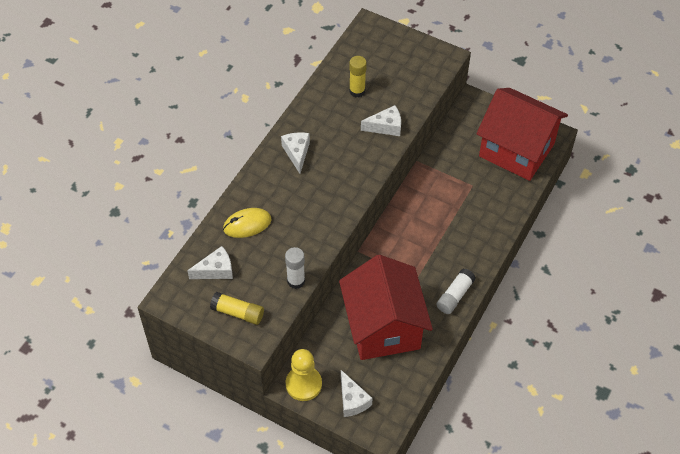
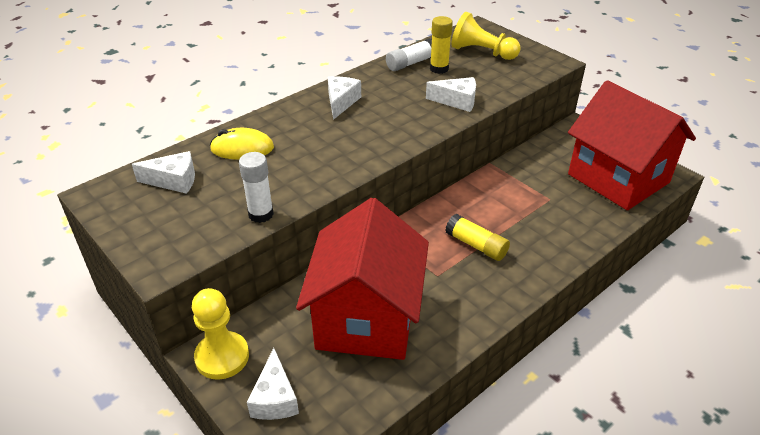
camera: 20 degrees right, 15 degrees down
yellow glue stick [210,292,264,325] -> yellow glue stick moved to [445,214,510,261]
white glue stick [436,269,476,314] -> white glue stick moved to [386,39,432,71]
none -> yellow pawn [451,12,521,60]

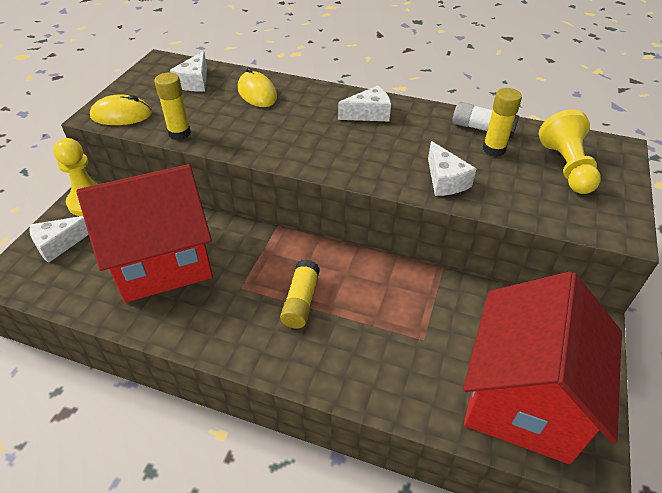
camera: 60 degrees right, 5 degrees up
white cheese [132,151,195,194] -> white cheese turned 45 degrees clockwise [170,51,207,92]
white glue stick [239,152,274,223] -> yellow glue stick [154,73,191,140]
none -> yellow mouse [90,95,152,125]

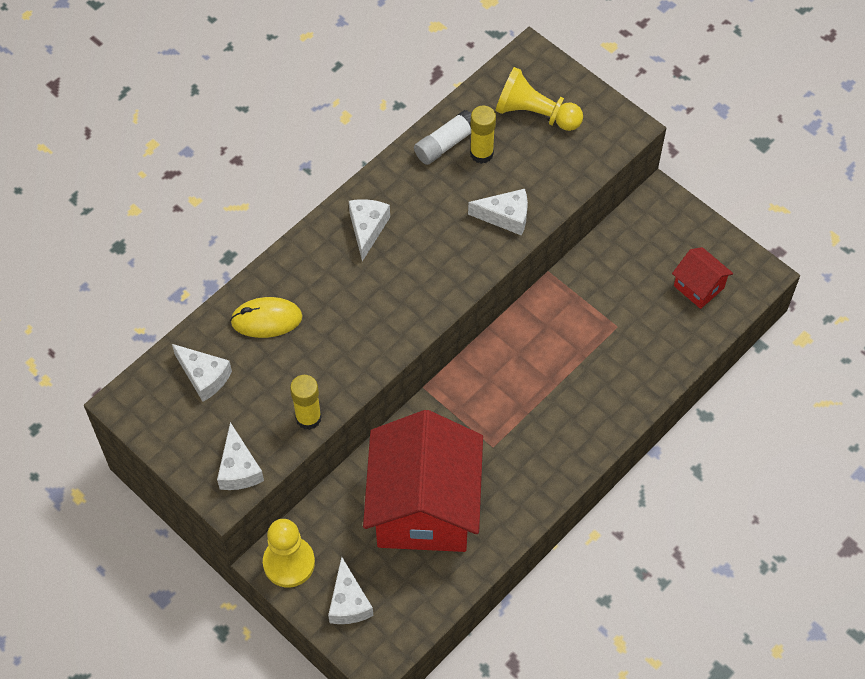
camera: 65 degrees left, 15 degrees up
yellow mouse [90,95,152,125] -> white cheese [217,422,264,490]
yellow glue stick [280,259,320,328] -> none
red house [463,271,622,464] -> red house [672,247,733,309], size x0.43

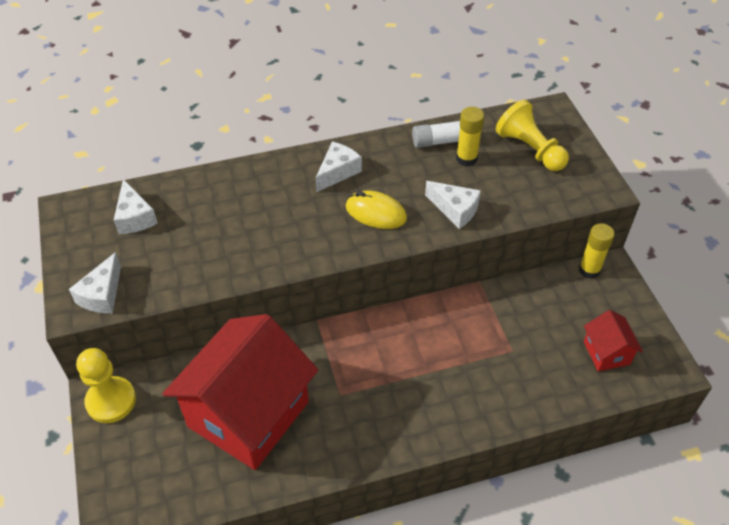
camera: 30 degrees right, 10 degrees down
yellow mouse [230,297,303,338] -> yellow mouse moved to [346,191,407,229]
yellow glue stick [290,375,322,430] -> yellow glue stick moved to [579,223,615,279]
white cheese [328,557,373,624] -> none

